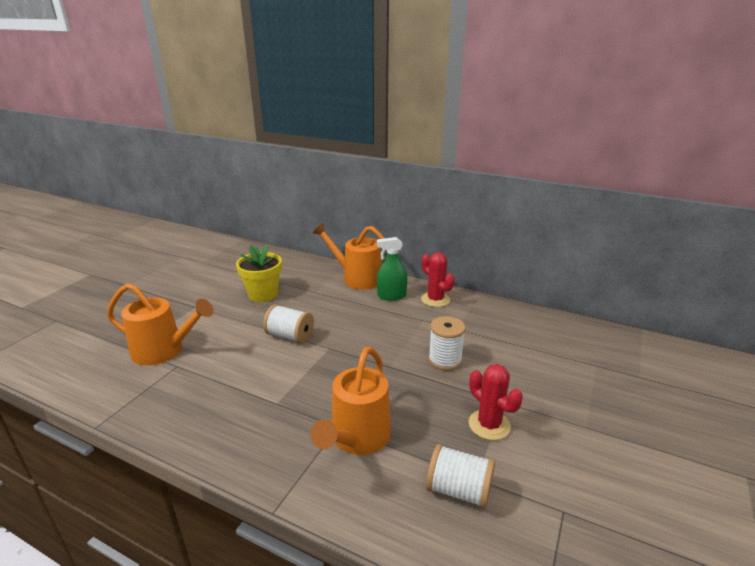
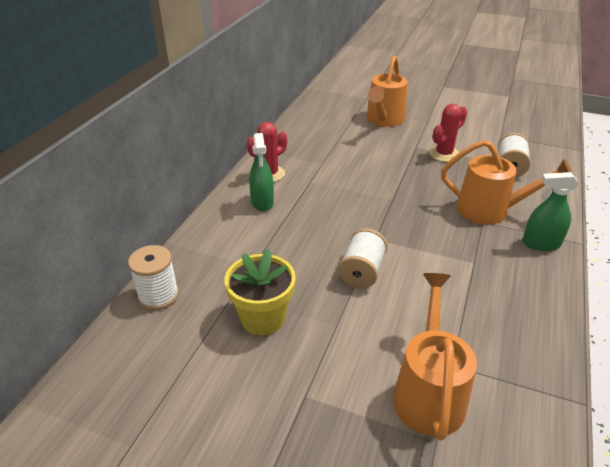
camera: 95 degrees left, 10 degrees up
orange watering can [313,223,385,290] -> orange watering can moved to [367,56,408,127]
white spool [428,316,466,371] -> white spool moved to [128,245,179,310]
none -> green spray bottle [522,172,579,251]

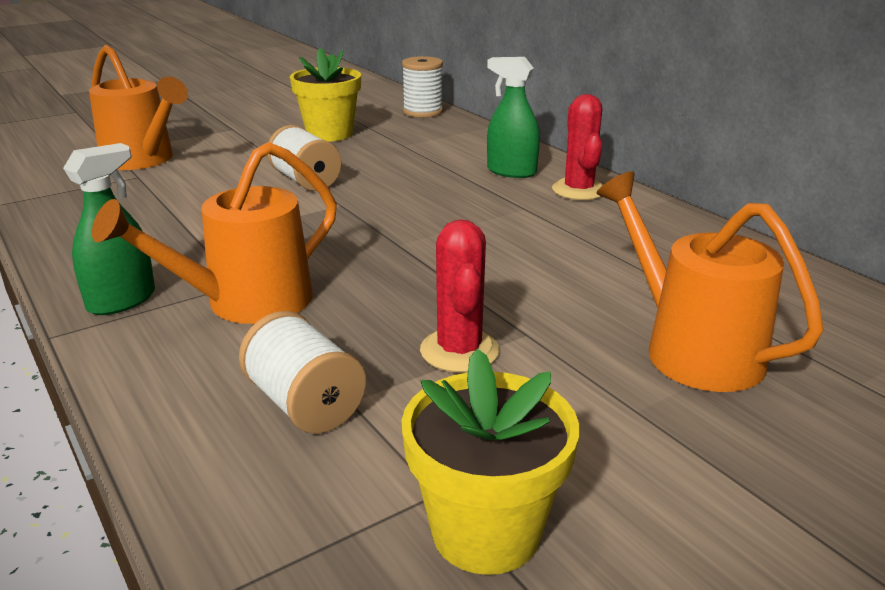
camera: 125 degrees right, 10 degrees down
none -> yellow flower pot [401,349,579,575]

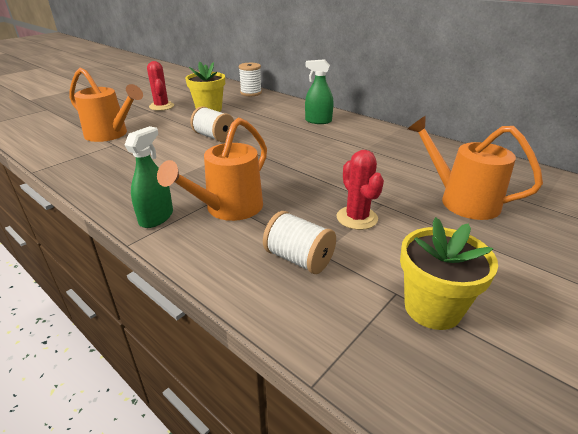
camera: 15 degrees left, 5 degrees up
red cactus [552,94,603,200] -> red cactus moved to [147,61,174,111]

